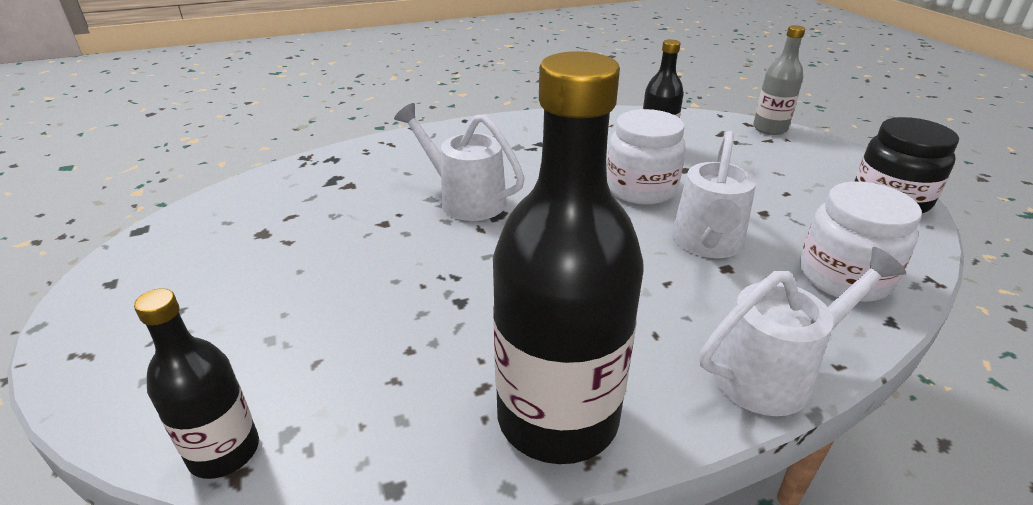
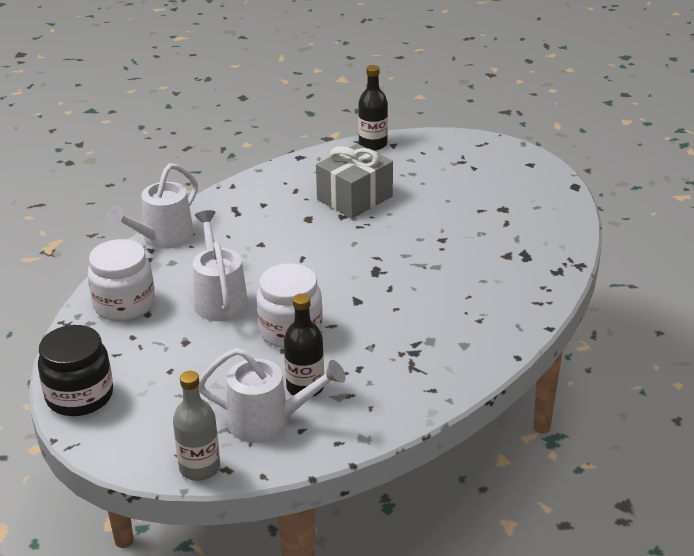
camera: 150 degrees right, 0 degrees up
white watering can [394,103,525,221] -> white watering can moved to [198,348,345,443]
black bottle [493,51,643,464] -> none
none -> grey gift [316,143,393,218]

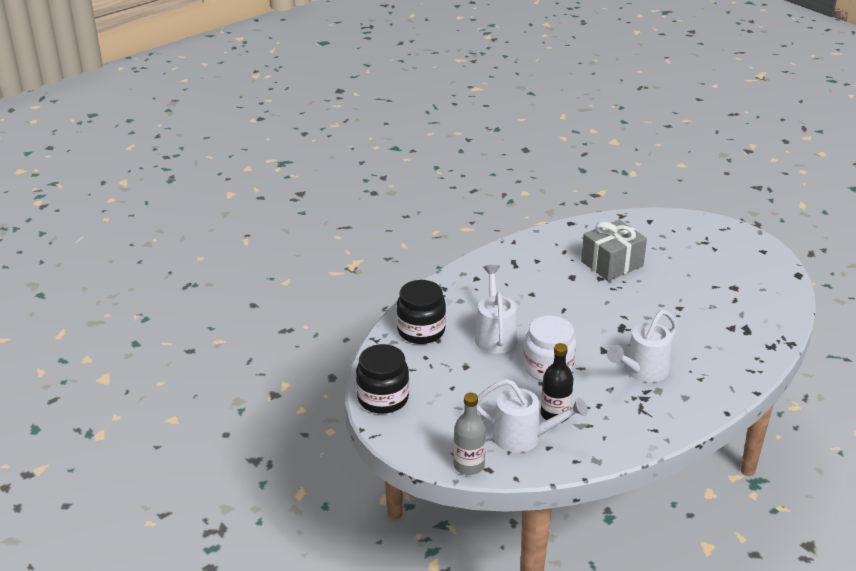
camera: 10 degrees right, 0 degrees up
white jar [87,239,155,322] -> black jar [397,280,446,344]
white watering can [106,163,198,249] -> white watering can moved to [607,310,677,382]
black bottle [358,65,388,151] -> none

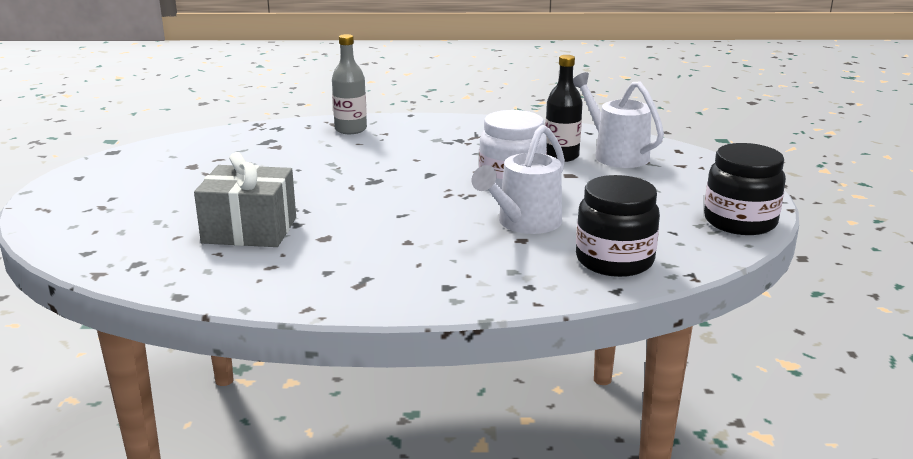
camera: 140 degrees left, 10 degrees down
grey bottle [453,393,486,475] -> grey bottle moved to [332,34,367,134]
white watering can [607,310,677,382] -> none

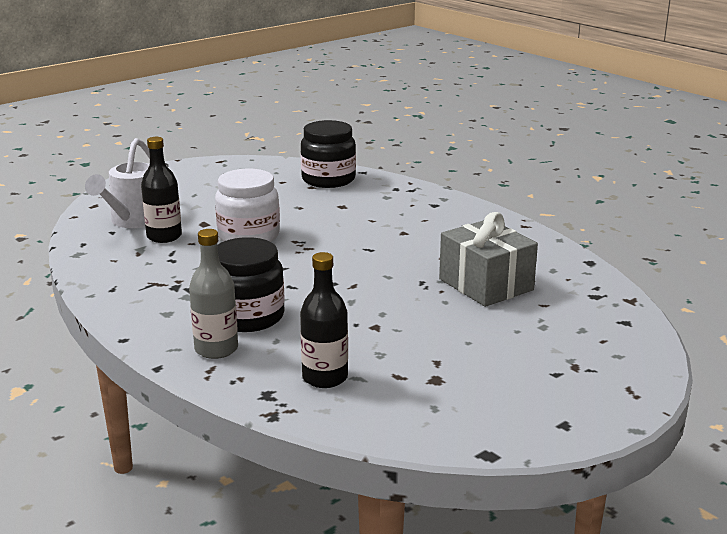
camera: 130 degrees left, 0 degrees up
white watering can [472,125,565,234] -> none
black jar [704,143,786,235] -> black jar moved to [217,237,285,332]
none -> black bottle [300,252,348,388]

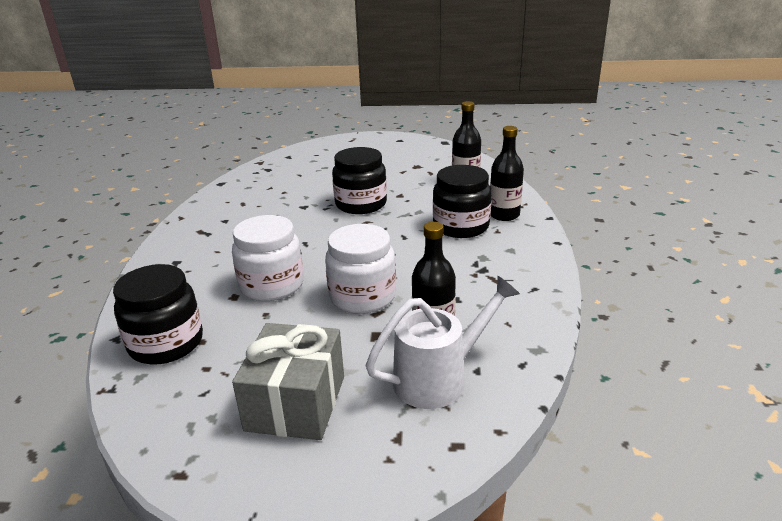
camera: 135 degrees left, 5 degrees up
grey bottle [189,229,238,359] -> black bottle [490,126,524,221]
grey gift [439,212,538,307] -> grey gift moved to [232,323,344,440]
none -> white jar [232,215,304,301]
none -> black jar [332,147,387,214]

